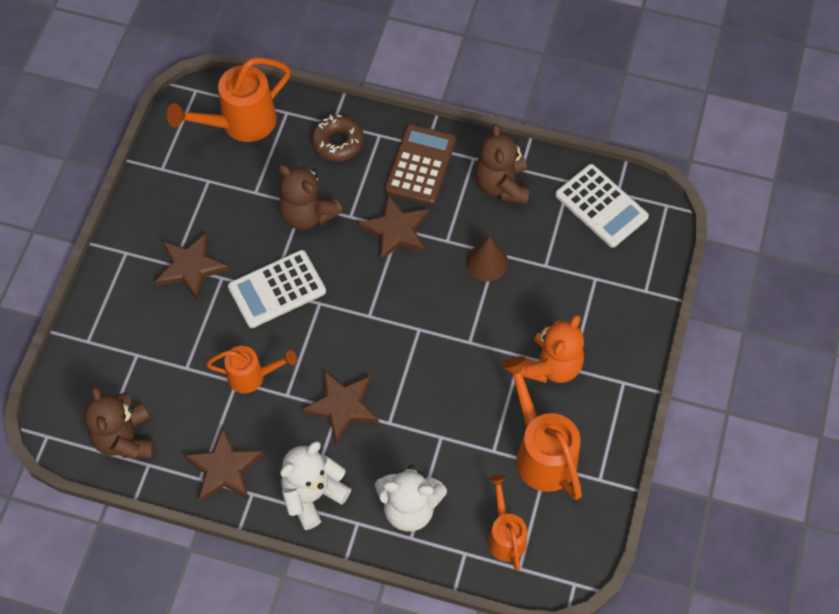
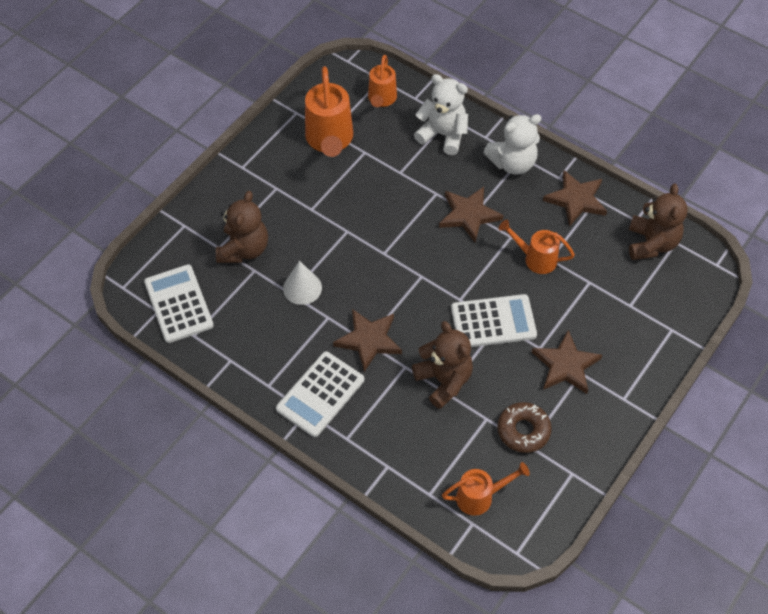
camera: 160 degrees left, 5 degrees down
orange watering can [167,57,291,142] -> orange watering can [442,462,530,516], size x0.62
brown donut [312,115,364,162] -> brown donut moved to [497,402,552,453]
brown calculator [385,124,456,205] -> white calculator [276,351,364,437]
brown cone [466,236,508,281] -> white cone [283,261,322,305]
brown teddy bear [475,123,530,204] -> brown teddy bear moved to [216,191,268,263]
orange teddy bear [521,315,584,383] -> none

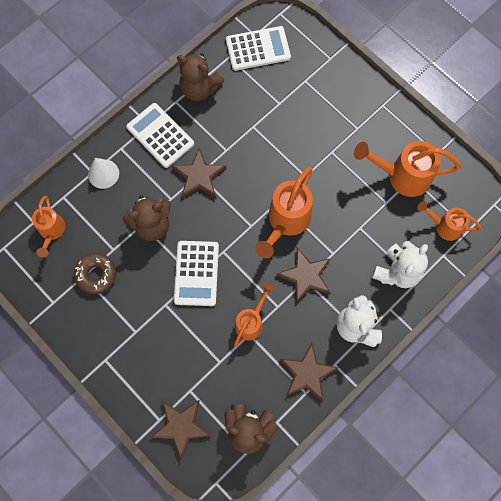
camera: 100 degrees right, 15 degrees up
brown teddy bear [216,191,268,263] -> brown teddy bear moved to [177,53,225,101]
white cone [283,261,322,305] -> white cone moved to [88,158,119,189]
brown star [532,330,602,394] -> brown star moved to [150,400,211,460]
none -> orange watering can [255,167,313,258]

